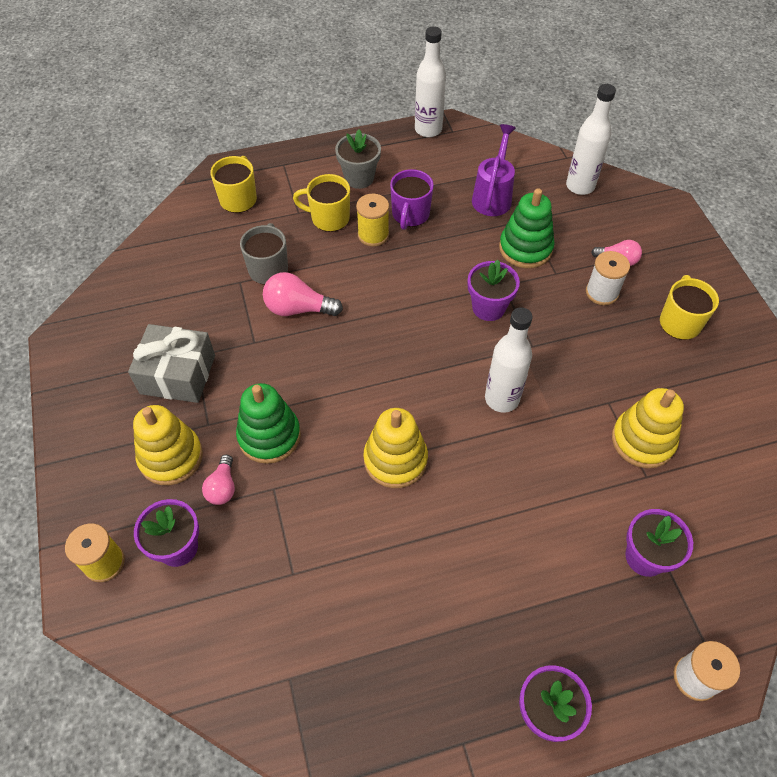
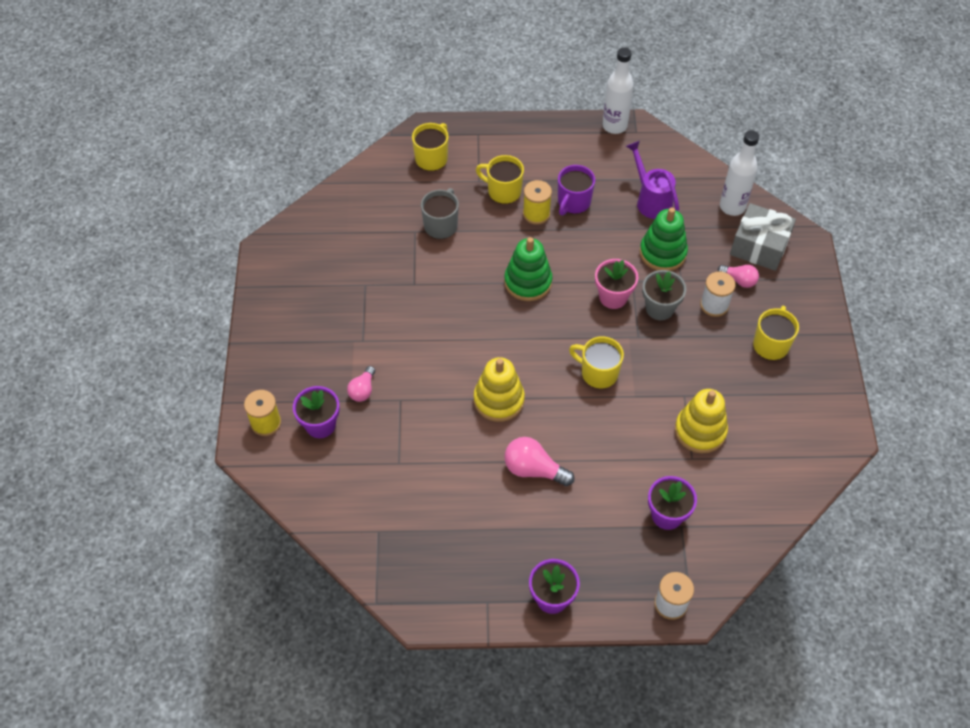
camera: 15 degrees right, 0 degrees up
grey gift [128,324,215,403] -> grey gift moved to [730,203,796,271]
yellow stacking toy [133,405,203,485] -> none
green stacking toy [236,383,301,464] -> green stacking toy moved to [504,237,552,301]
pink light bulb [263,272,343,316] -> pink light bulb moved to [504,437,574,486]
grey flower pot [335,130,381,189] -> grey flower pot moved to [642,270,686,320]
purple flower pot [468,260,520,321] -> pink flower pot [595,259,638,309]
purple watering can [472,124,516,216] -> purple watering can turned 60 degrees counterclockwise [626,141,679,219]
white bottle [485,307,533,413] -> yellow mug [569,336,624,389]

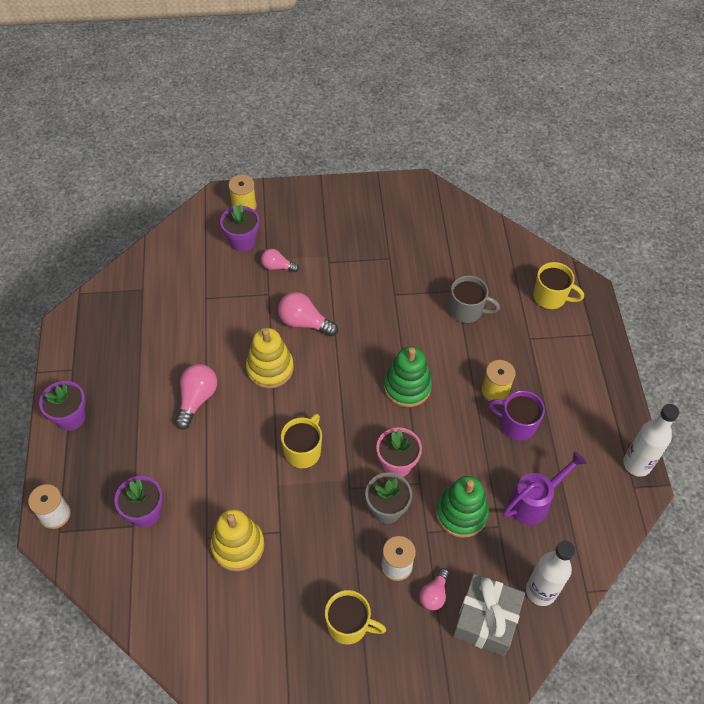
camera: 85 degrees right, 0 degrees up
yellow mug [476,155,524,204] -> none
none -> pink light bulb [278,292,338,336]

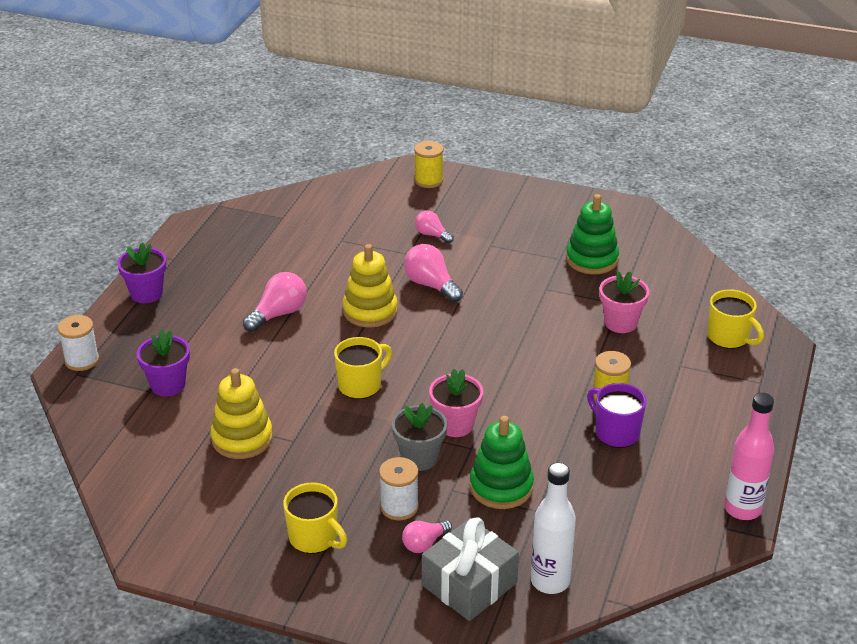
camera: 25 degrees right, 20 degrees down
purple flower pot [220,204,259,252] -> none
green stacking toy [384,347,432,407] -> green stacking toy moved to [566,194,619,274]
grey mug [449,275,500,323] -> pink flower pot [599,271,649,333]
purple watering can [503,451,586,525] -> none
white bottle [623,404,679,477] -> pink bottle [724,393,774,520]

